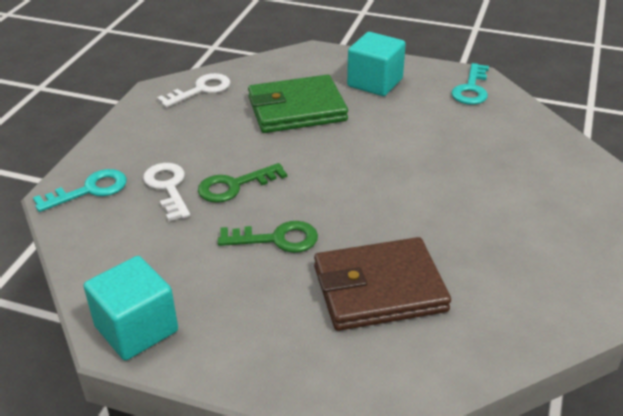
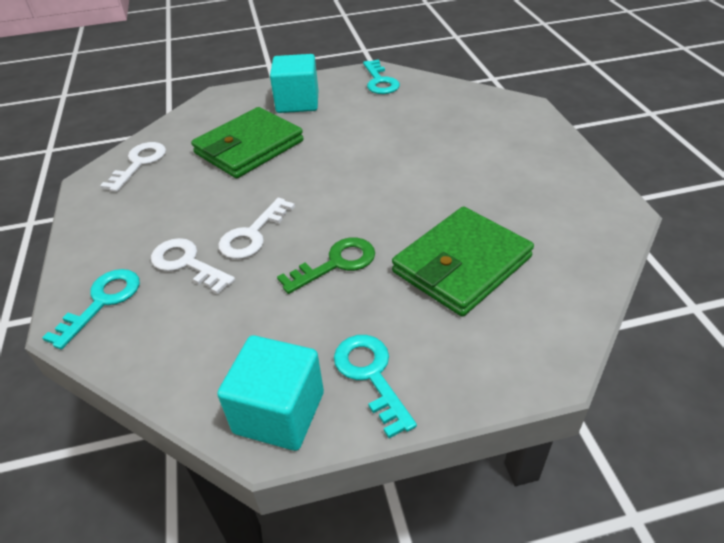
camera: 30 degrees left, 5 degrees up
green key [198,163,287,203] -> white key [218,198,295,259]
brown wallet [314,237,451,331] -> green wallet [392,207,534,317]
none -> turquoise key [334,335,417,438]

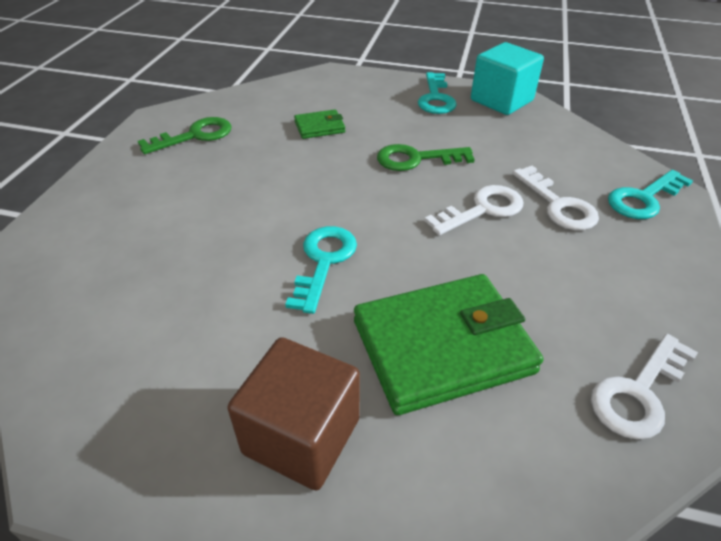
camera: 155 degrees left, 0 degrees up
turquoise cube [270,54,318,113] -> brown cube [227,337,360,491]
turquoise key [363,60,400,94] -> turquoise key moved to [285,226,357,314]
green wallet [392,207,534,317] -> green wallet [294,109,345,139], size x0.46
none -> green key [138,117,231,154]

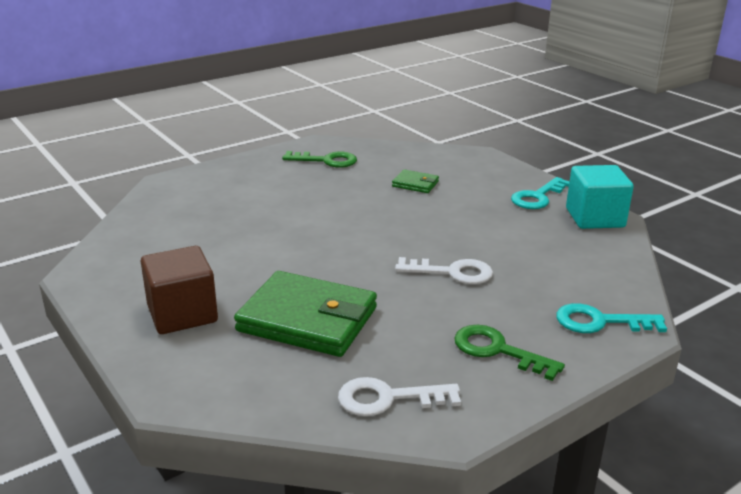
camera: 40 degrees right, 15 degrees down
turquoise key [285,226,357,314] -> none
green key [377,144,475,171] -> green key moved to [454,325,565,381]
white key [513,166,599,230] -> none

